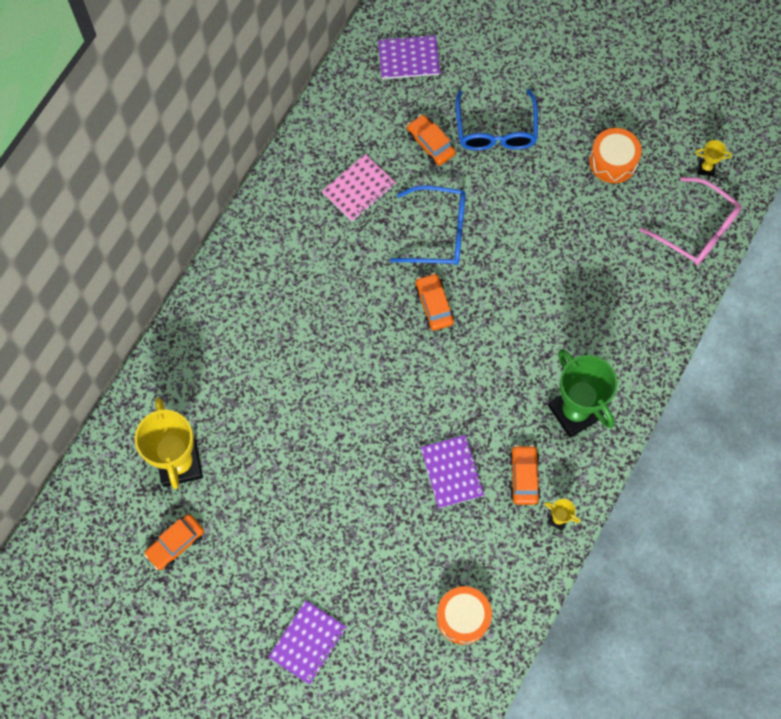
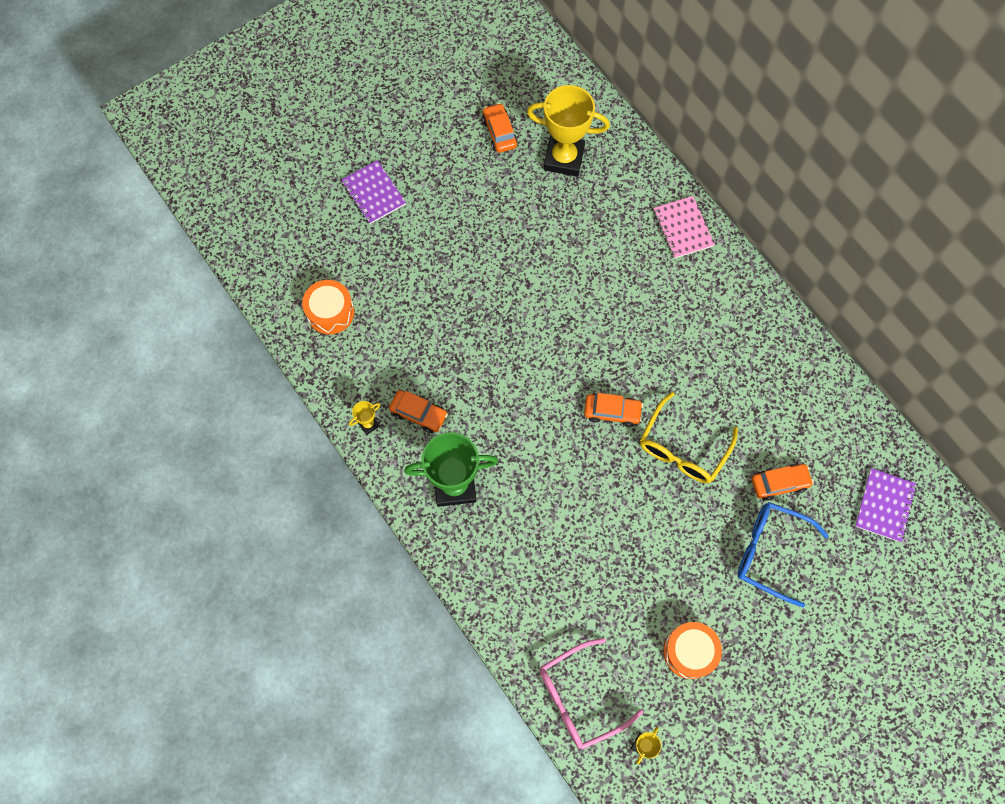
camera: 115 degrees right, 0 degrees up
pink notebook [322,154,396,222] -> pink notebook moved to [654,196,715,259]
blue glasses [390,185,466,265] -> yellow glasses [640,392,738,483]
purple notebook [420,435,485,508] -> none

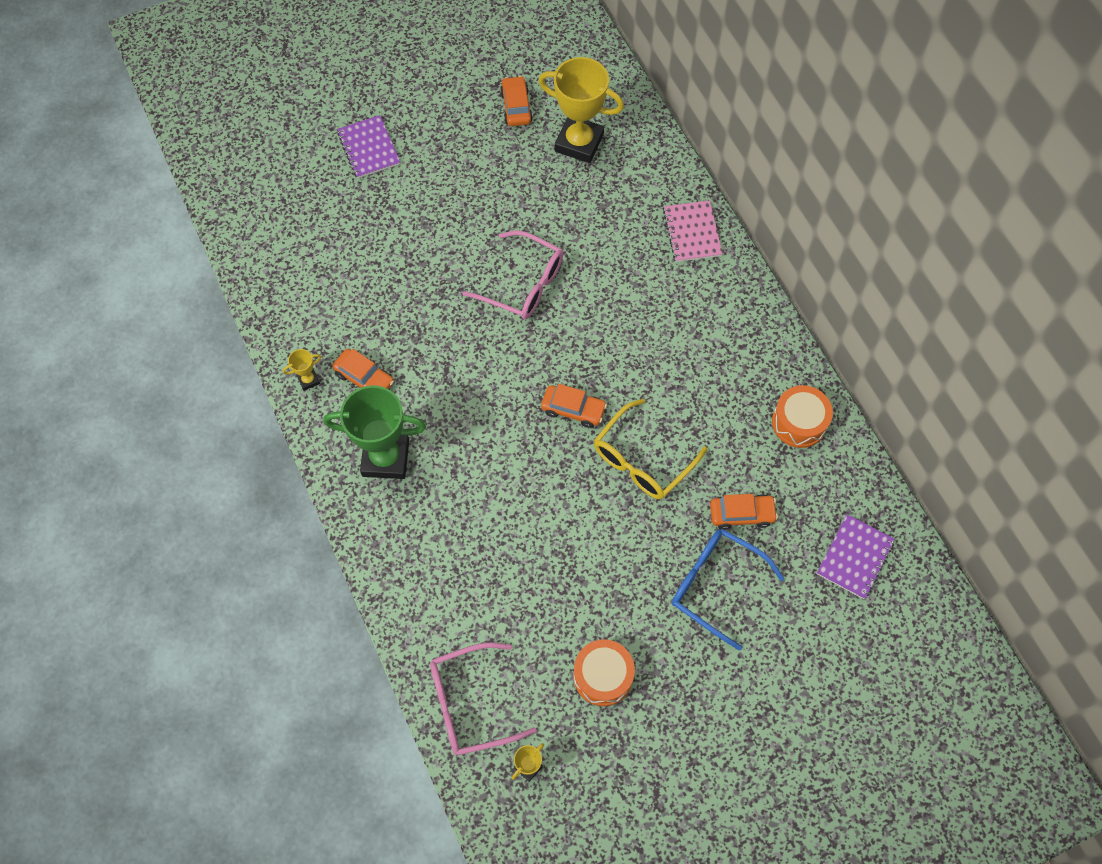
camera: 10 degrees right, 5 degrees down
orange drum [302,280,354,334] -> orange drum moved to [772,385,833,448]
none -> pink glasses [462,230,563,319]

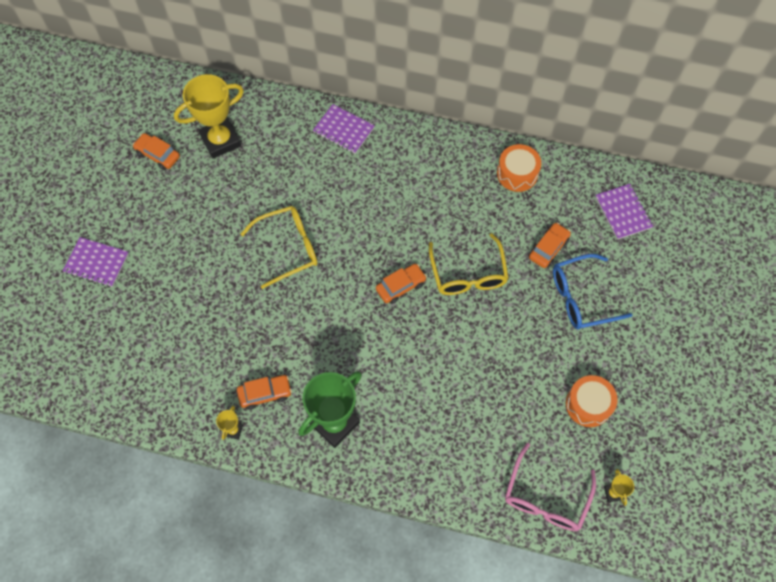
camera: 50 degrees left, 0 degrees up
pink glasses [462,230,563,319] -> yellow glasses [241,206,317,289]
pink notebook [663,201,723,262] -> purple notebook [313,104,375,154]

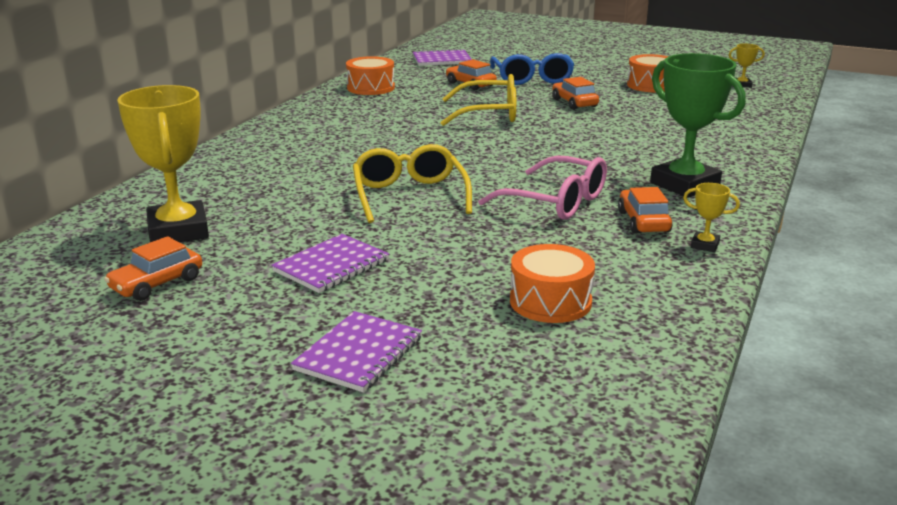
camera: 80 degrees left, 40 degrees down
purple notebook [313,104,375,154] -> purple notebook moved to [271,234,389,293]
orange car [376,264,427,304] -> orange car moved to [552,77,599,110]
pink glasses [505,443,596,531] -> pink glasses moved to [478,156,607,220]
none -> orange drum [510,244,595,323]

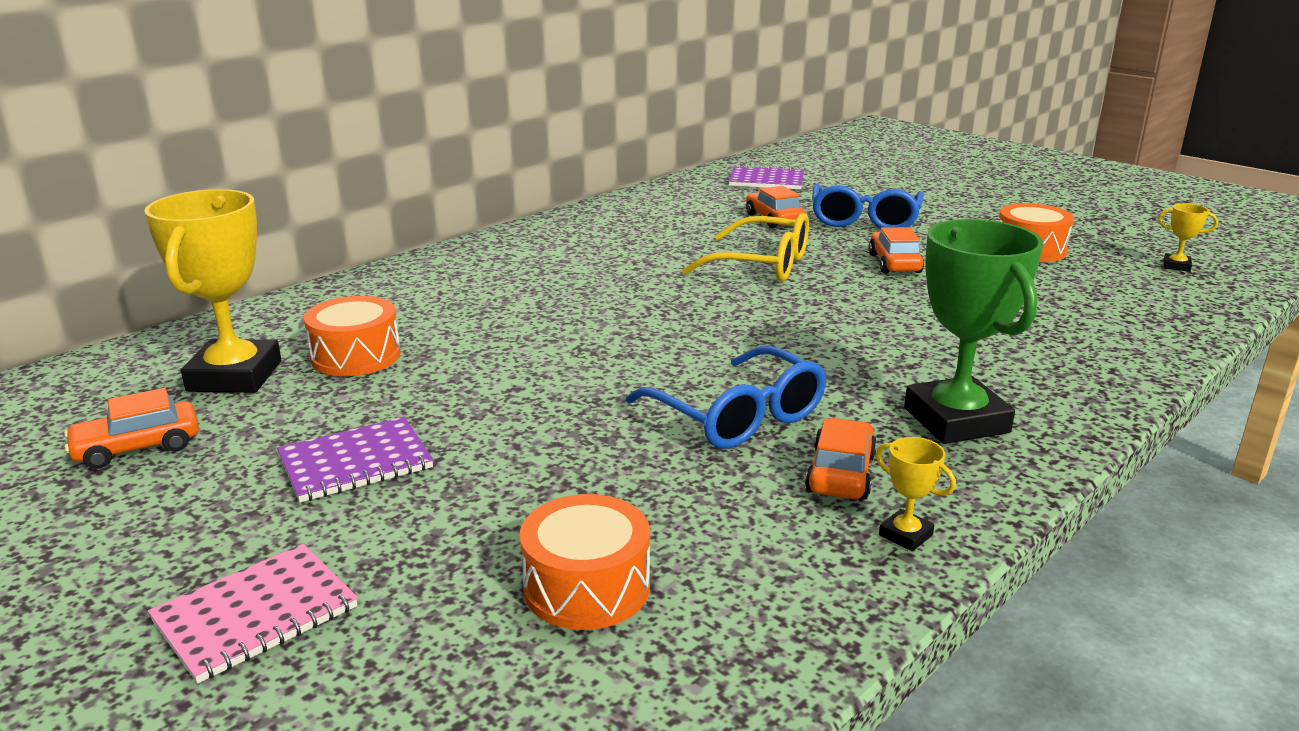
camera: 20 degrees right, 0 degrees up
purple notebook [291,311,422,392] -> pink notebook [148,543,358,684]
orange drum [346,56,395,95] -> orange drum moved to [304,296,401,376]
yellow glasses [353,144,472,223] -> none
pink glasses [478,156,607,220] -> blue glasses [626,346,827,449]

